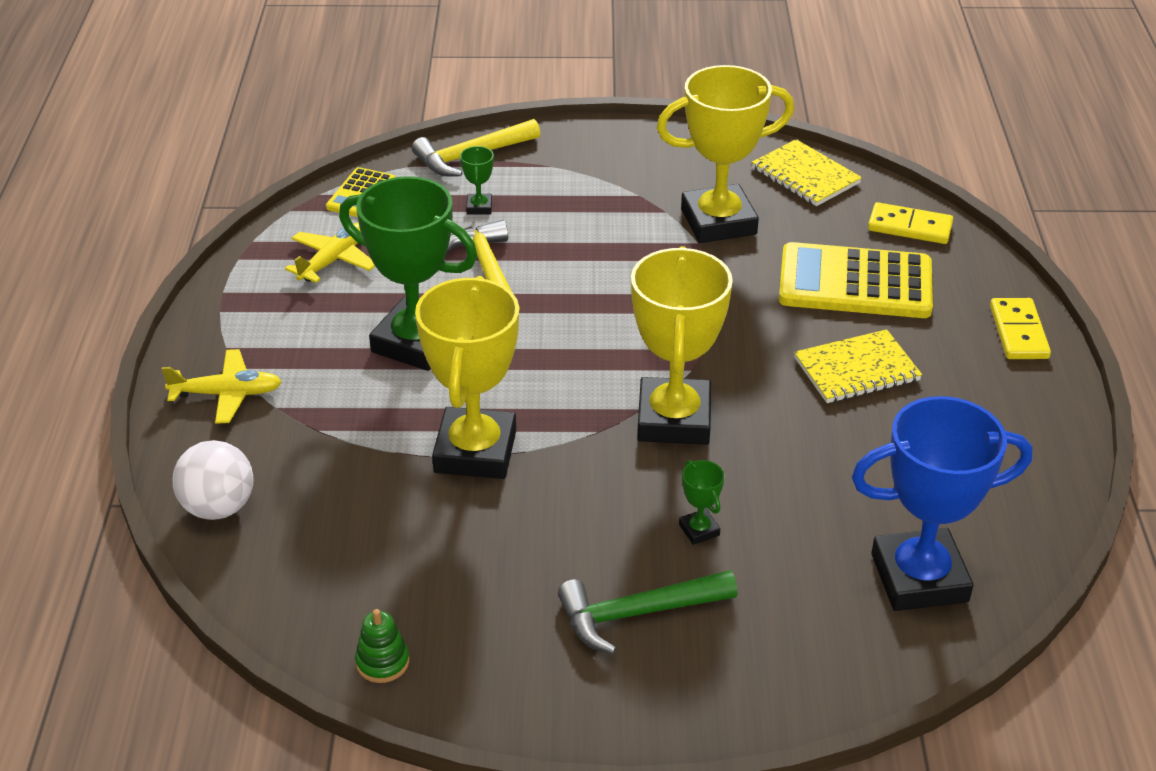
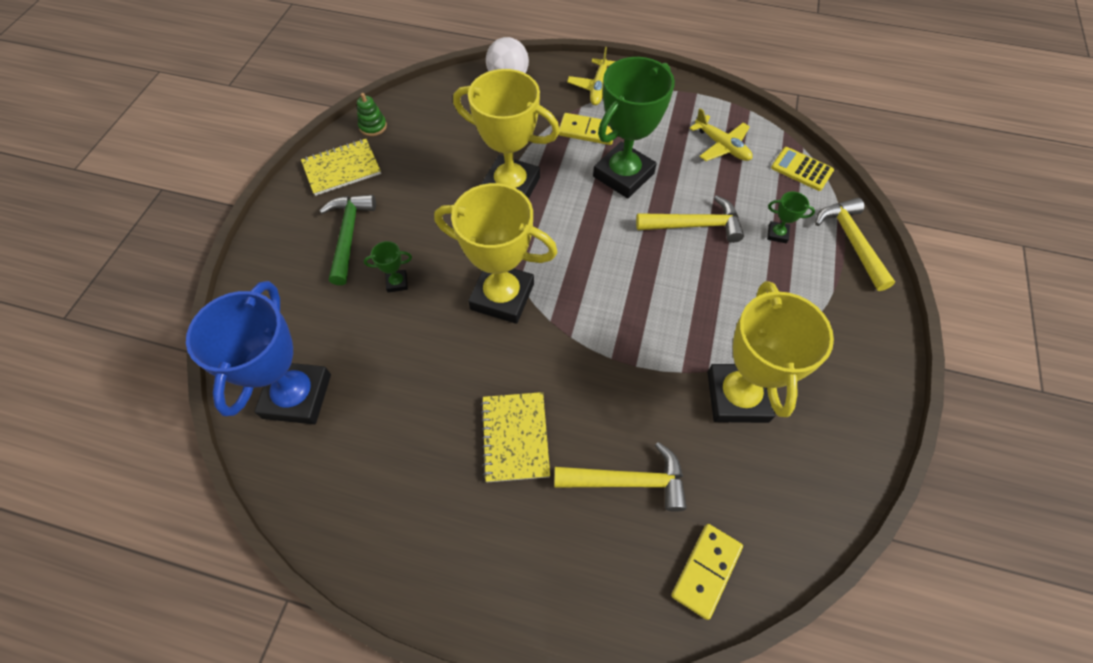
camera: 105 degrees right, 20 degrees up
yellow notebook [752,139,862,206] -> yellow notebook moved to [301,139,381,196]
yellow calculator [779,242,933,318] -> yellow hammer [554,442,687,512]
yellow domino [990,298,1051,359] -> yellow domino moved to [559,113,613,145]

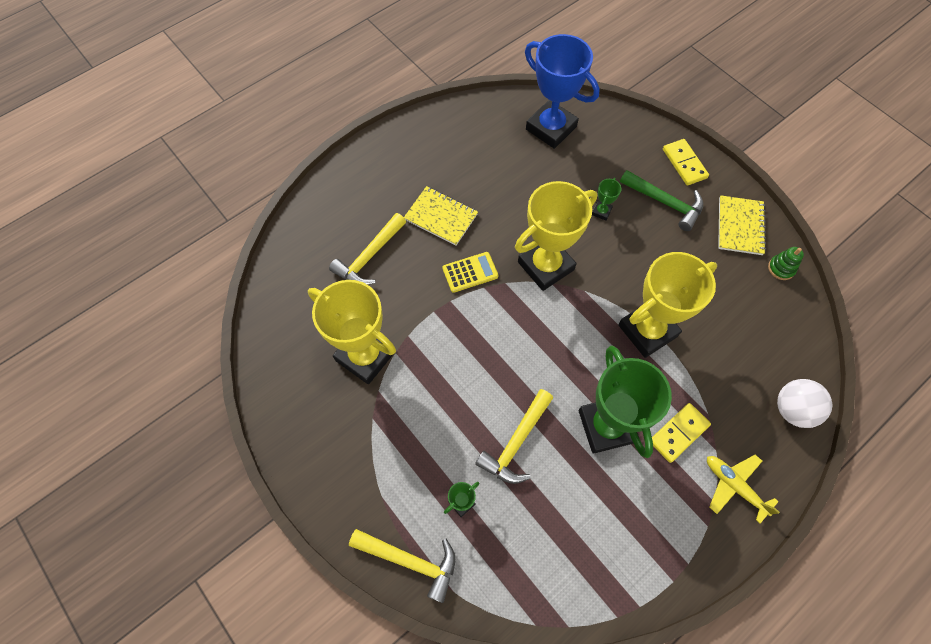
camera: 125 degrees right, 5 degrees up
yellow domino [671,524,743,620] -> yellow domino moved to [663,139,709,186]
yellow plane [689,108,753,161] -> none
yellow calculator [771,147,834,191] -> yellow calculator moved to [442,252,498,293]

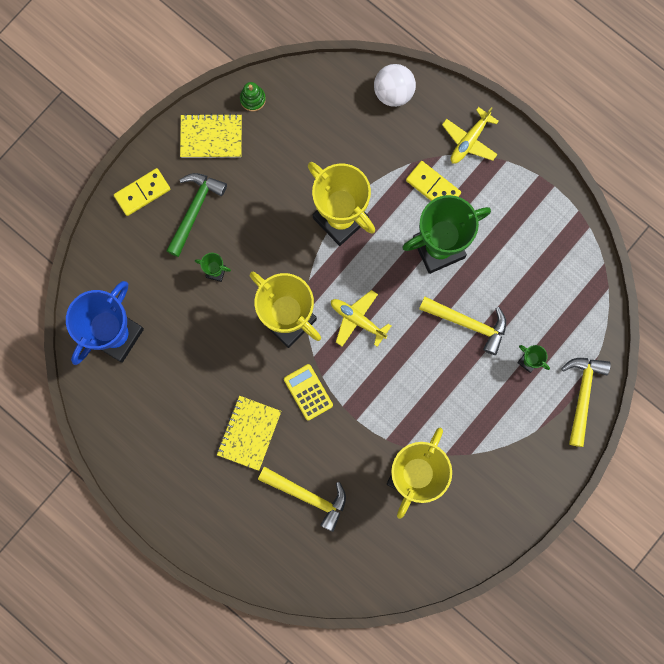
camera: 100 degrees left, 15 degrees up
none -> yellow plane [331,290,391,347]

